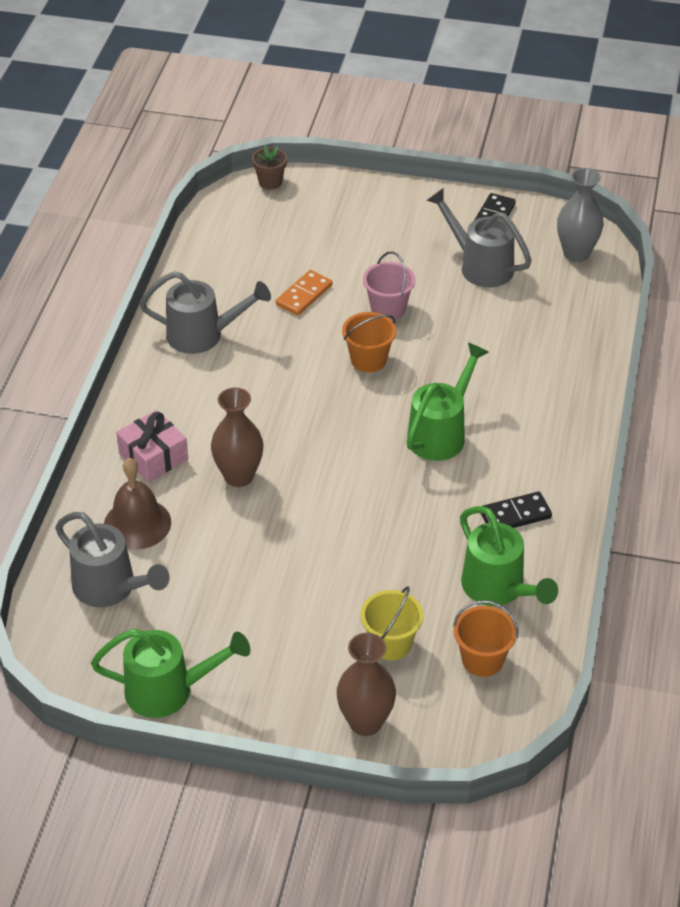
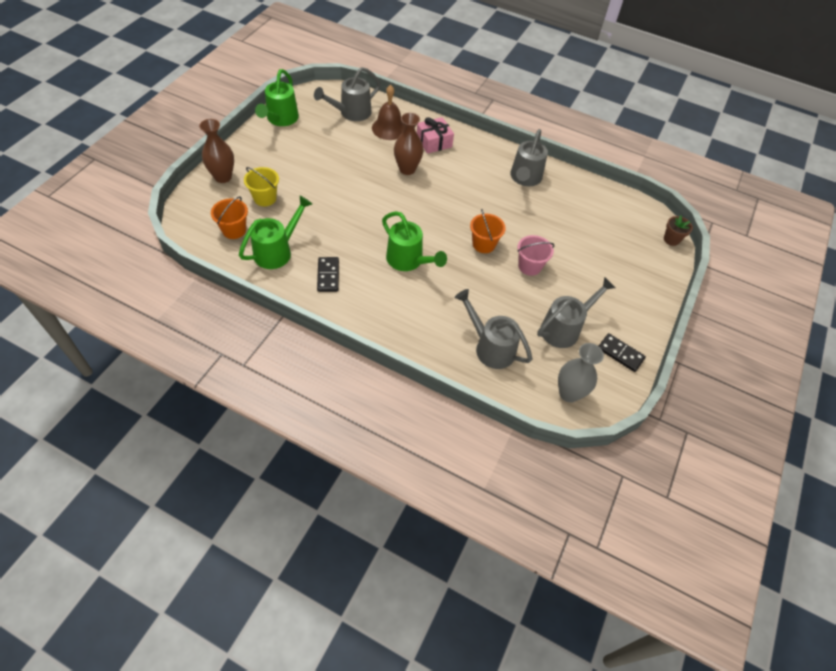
camera: 100 degrees right, 10 degrees up
orange domino [276,270,332,316] -> none
green watering can [460,506,558,606] -> green watering can turned 150 degrees clockwise [239,196,312,269]
none -> grey watering can [455,289,532,369]

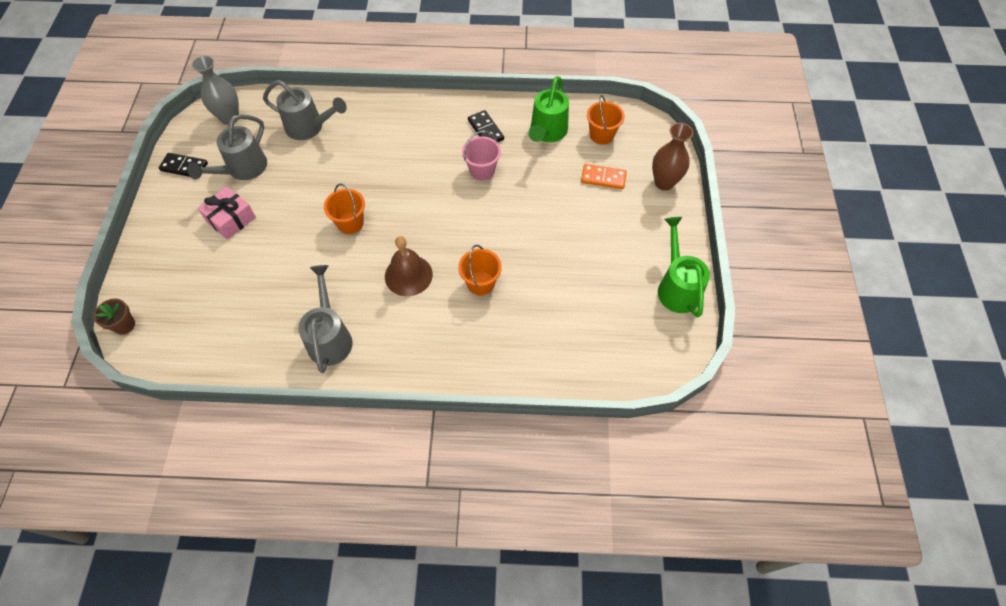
camera: 160 degrees right, 5 degrees up
yellow bucket [244,167,279,206] -> orange domino [581,164,627,189]
grey watering can [314,67,381,121] -> none
brown bell [372,85,405,140] -> brown bell moved to [385,236,433,296]
green watering can [382,211,447,271] -> none
brown vase [394,113,424,175] -> orange bucket [458,245,502,295]
pink gift [417,117,454,154] -> pink gift moved to [198,186,256,240]
pink bucket [517,235,554,276] -> pink bucket moved to [462,131,501,181]

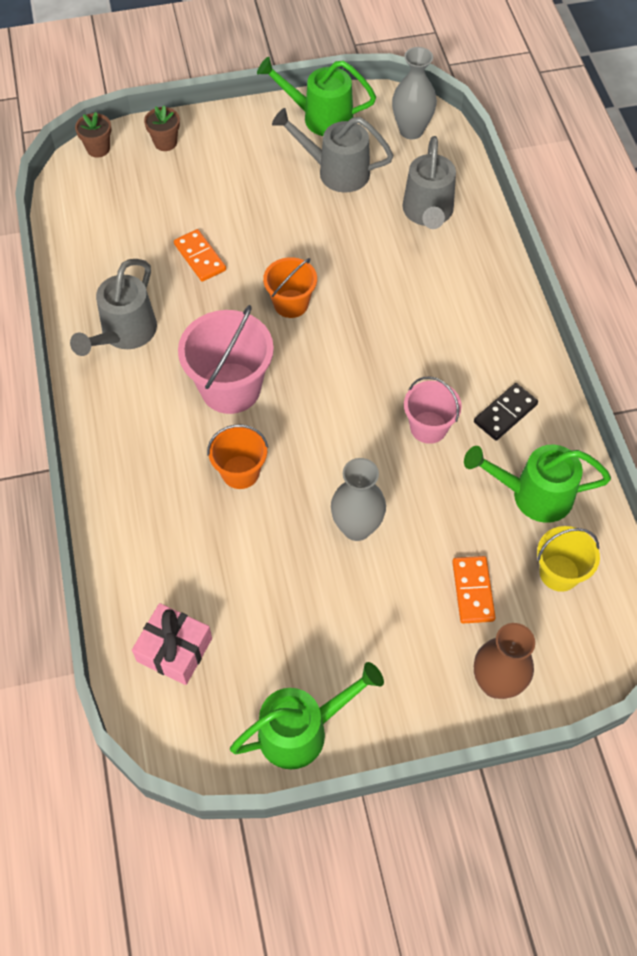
camera: 75 degrees right, 0 degrees up
black domino [159,153,208,178] -> green watering can [257,57,376,136]
pink gift [198,186,256,240] -> pink gift moved to [132,603,212,685]
grey watering can [298,265,353,373] -> grey watering can turned 135 degrees clockwise [70,259,157,356]
brown bell [385,236,433,296] -> pink bucket [178,305,274,414]
orange bucket [587,95,625,145] -> yellow bucket [537,526,600,592]
none -> brown flower pot [144,106,180,151]
none -> orange domino [174,229,226,282]
none -> grey vase [331,458,386,541]

